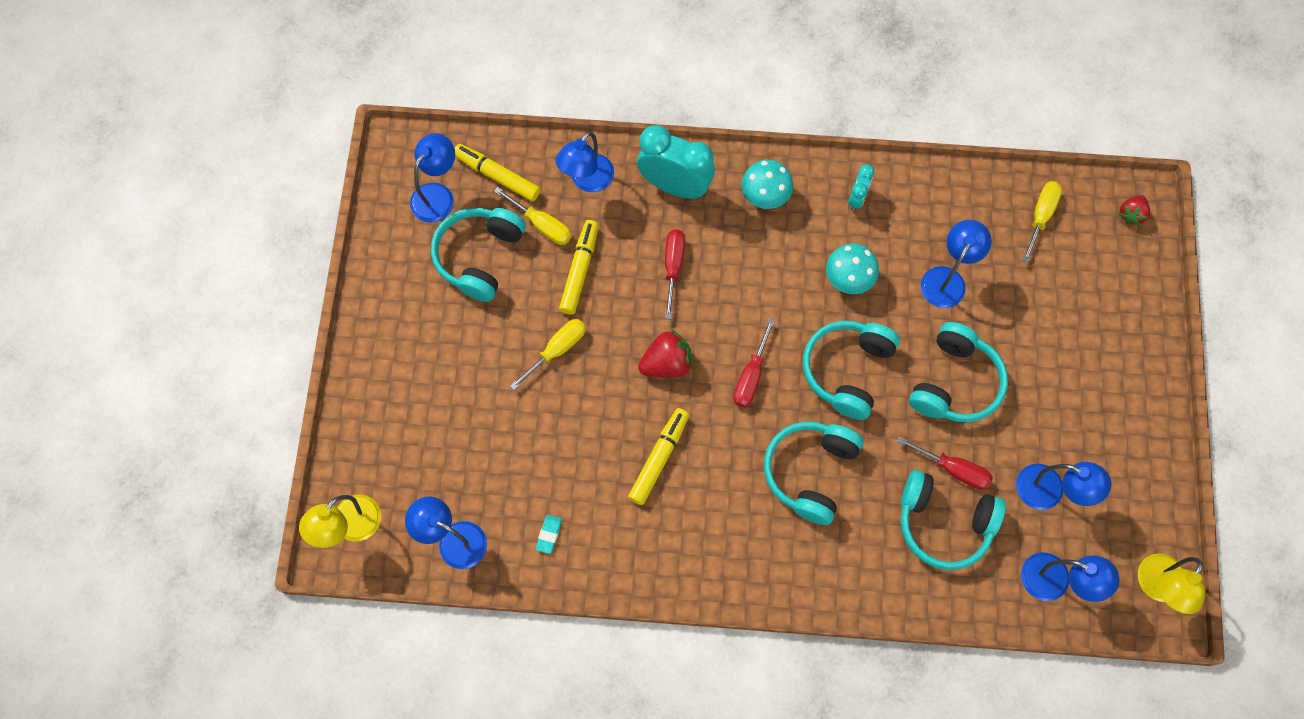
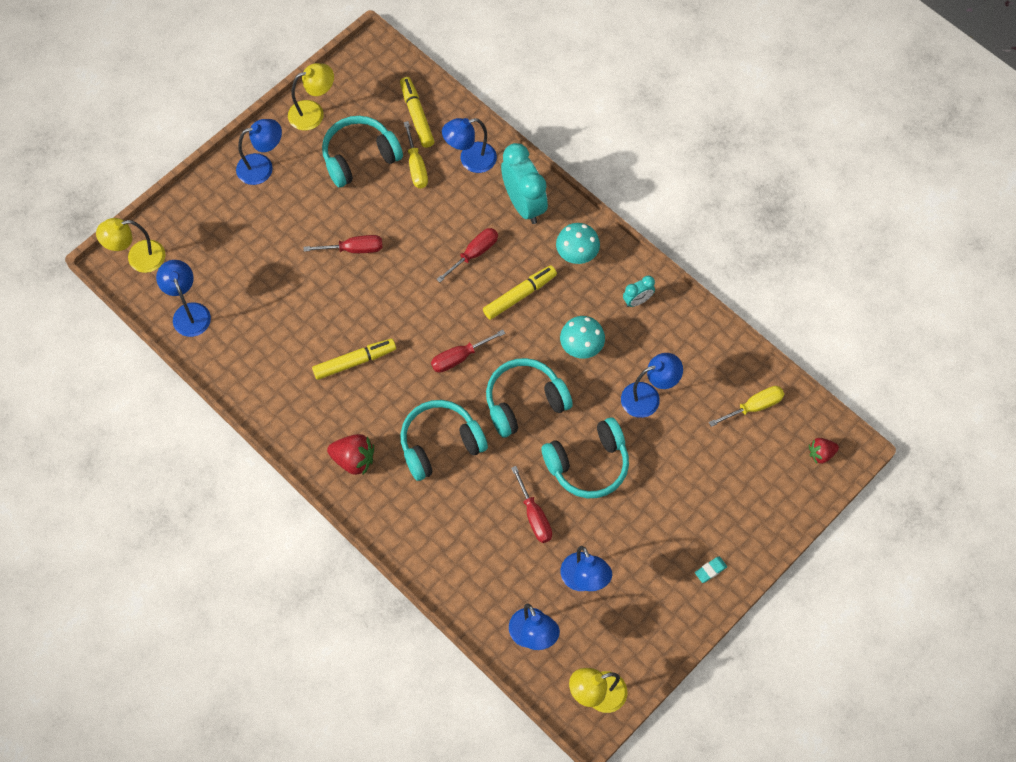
camera: 40 degrees right, 5 degrees down
blue lamp [410,133,455,223] -> blue lamp moved to [236,119,282,185]
yellow screwdriver [510,319,586,390] -> red screwdriver [303,235,383,253]
turquoise eraser [536,515,562,554] -> turquoise eraser moved to [695,557,727,583]
yellow marker [559,220,599,315] -> yellow marker moved to [483,265,557,320]
red strawberry [638,330,693,377] -> red strawberry moved to [327,434,374,475]
turquoise headphones [900,470,1006,570] -> none
none -> yellow lamp [288,63,334,131]

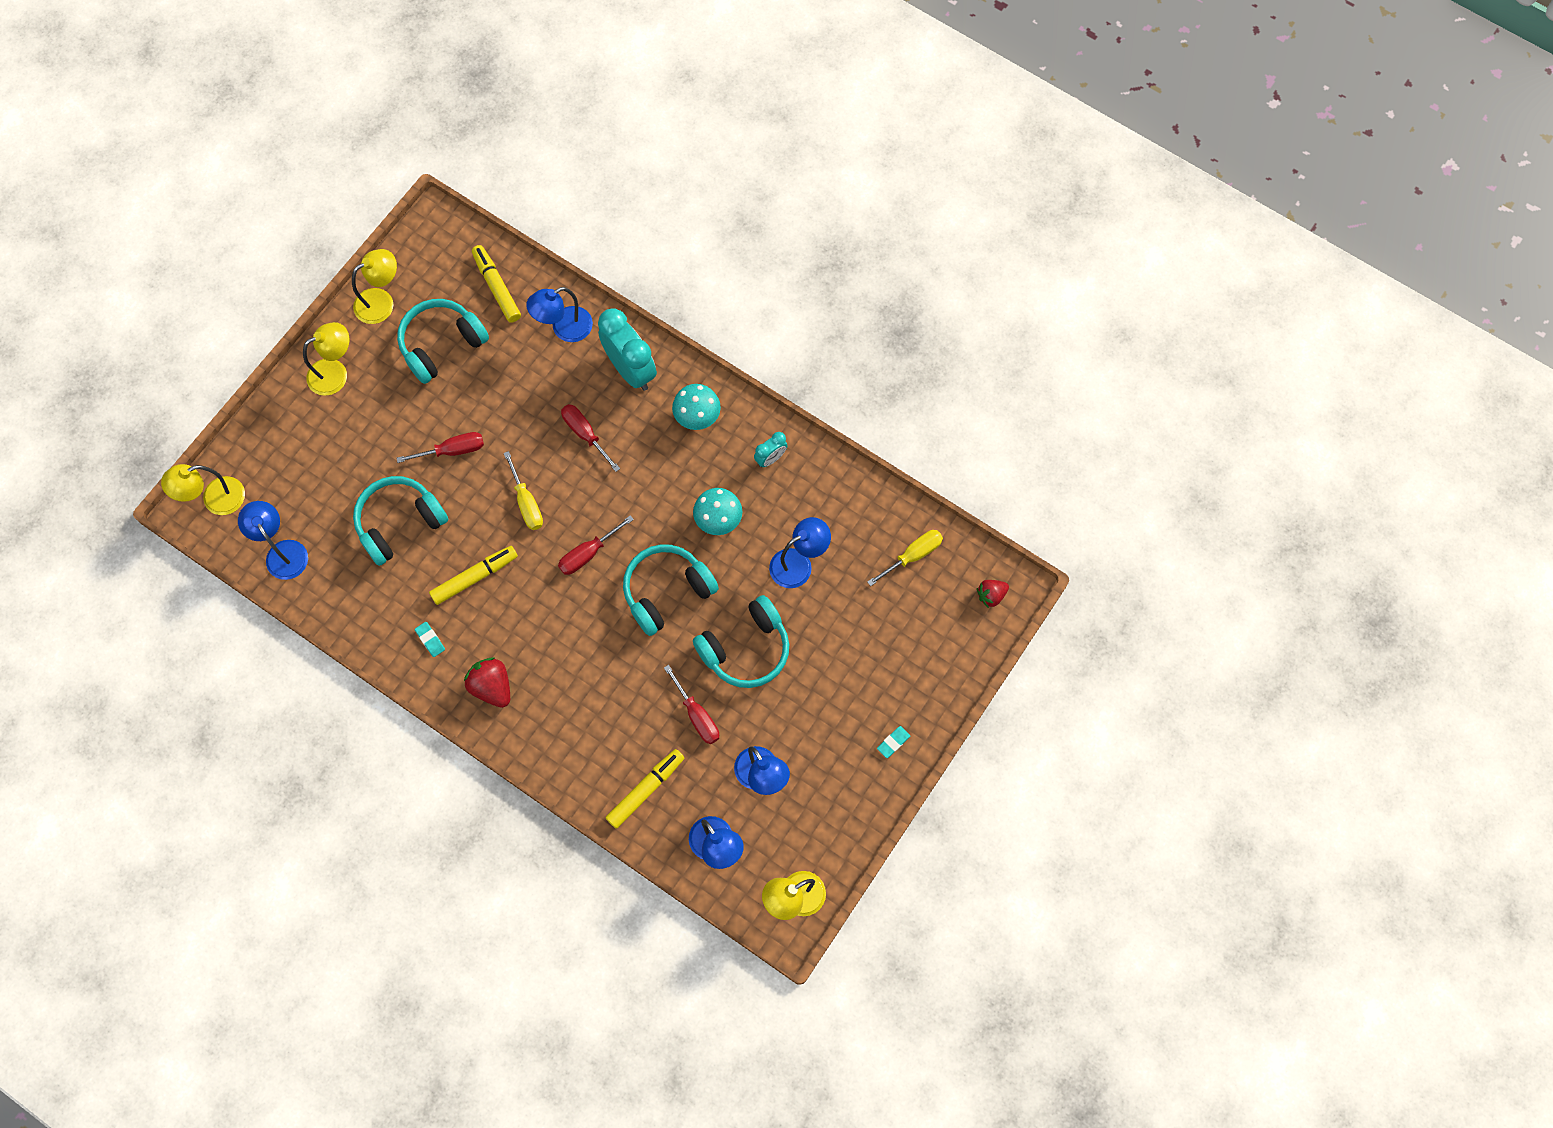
camera: 10 degrees left, 5 degrees up
blue lamp [236,119,282,185] -> yellow lamp [303,322,349,396]
red strawberry [327,434,374,475] -> red strawberry turned 135 degrees counterclockwise [464,657,510,708]
turquoise headphones [400,400,488,481] -> turquoise headphones moved to [353,476,448,566]
yellow screwdriver [404,121,428,188] -> yellow screwdriver moved to [503,451,543,530]
red screwdriver [436,228,498,282] -> red screwdriver turned 75 degrees counterclockwise [561,404,620,472]
yellow marker [483,265,557,320] -> yellow marker moved to [606,749,684,829]
none -> turquoise eraser [415,622,445,657]

